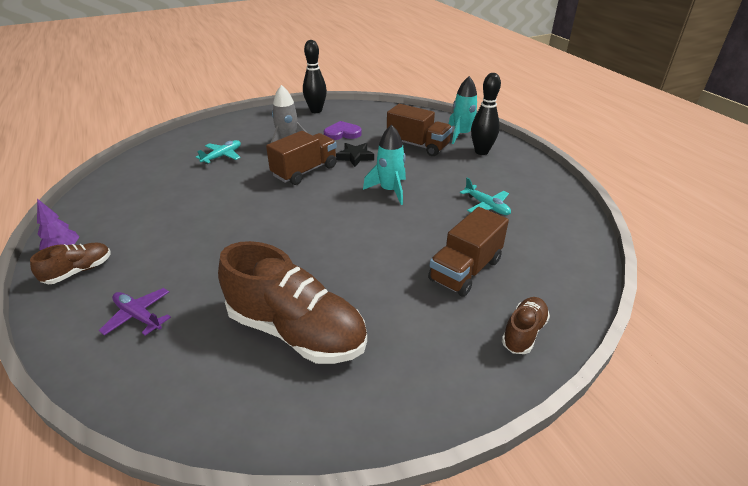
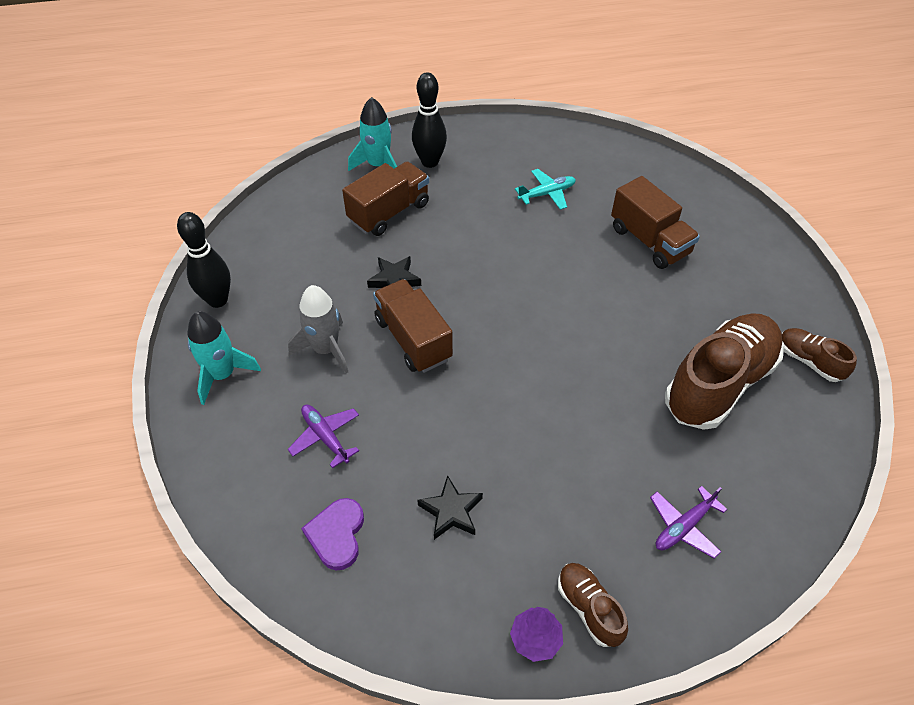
camera: 75 degrees left, 15 degrees up
turquoise plane [196,140,241,164] -> purple plane [288,404,359,468]
purple heart [324,121,362,140] -> purple heart moved to [301,498,364,570]
turquoise rocket [363,124,406,205] -> turquoise rocket moved to [187,311,261,405]
brown shoe [502,297,550,354] -> brown shoe moved to [782,328,857,382]
none -> black star [417,475,483,540]

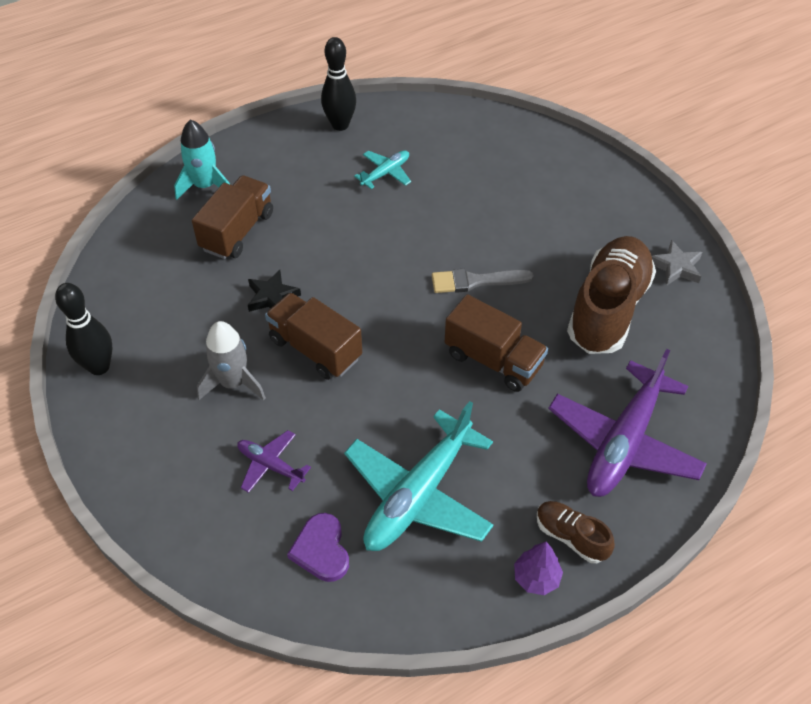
camera: 20 degrees left, 0 degrees up
turquoise rocket [187,311,261,405] -> none
black bowling pin [412,72,447,168] -> black bowling pin moved to [321,37,356,131]
black star [417,475,483,540] -> turquoise plane [344,401,494,551]
brown truck [611,176,700,269] -> brown truck moved to [445,294,548,392]
purple plane [650,486,727,559] -> purple plane [548,349,707,497], size x2.08
brown shoe [782,328,857,382] -> grey star [652,240,702,286]
none -> grey brush [432,269,534,293]

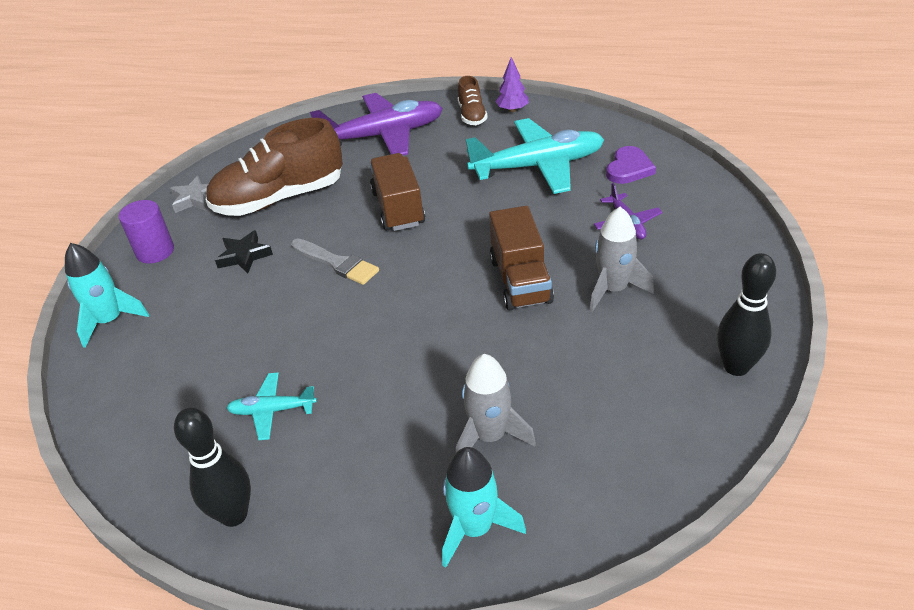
camera: 135 degrees left, 10 degrees down
brown truck [192,175,273,259] -> grey rocket [456,354,536,453]
black star [248,270,301,312] -> black star moved to [215,230,273,273]
none -> turquoise rocket [65,243,149,348]
none -> purple cylinder [119,200,174,264]

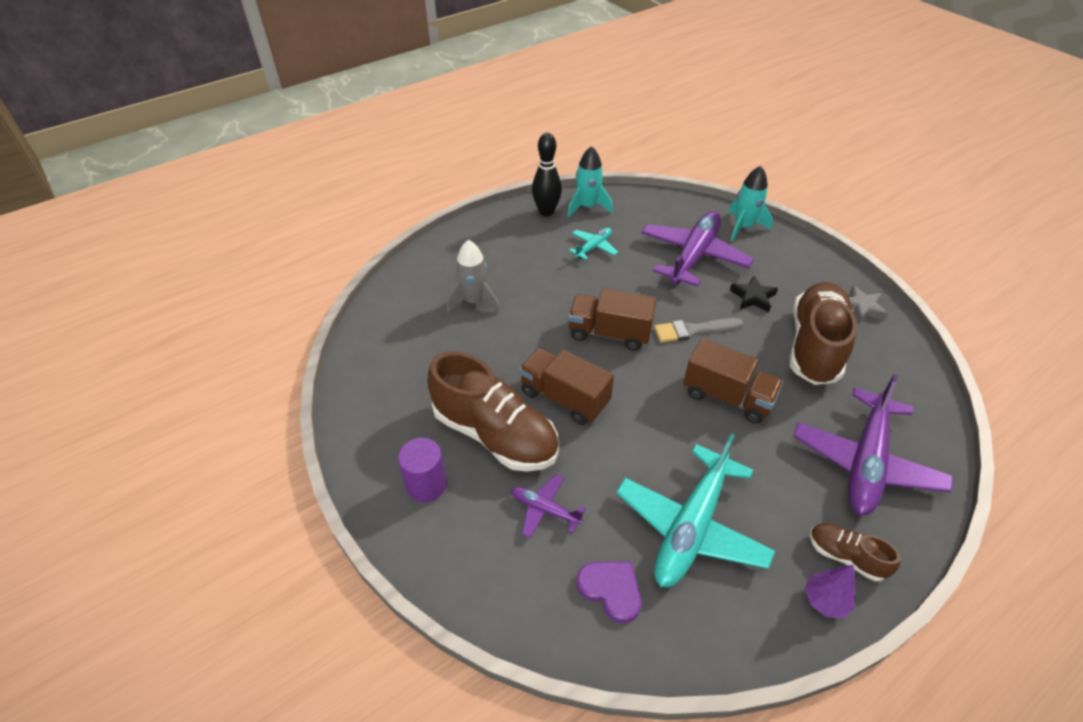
camera: 130 degrees right, 5 degrees up
purple cylinder [119,200,174,264] -> purple cylinder moved to [398,438,447,502]
turquoise rocket [442,447,526,568] -> turquoise rocket moved to [567,146,613,217]
grey rocket [589,207,654,312] -> brown shoe [427,352,559,472]
purple heart [606,146,656,184] -> purple heart turned 150 degrees clockwise [577,561,641,623]
black bowling pin [717,253,776,376] -> none
none -> brown truck [568,288,657,351]
none -> purple plane [641,211,754,287]

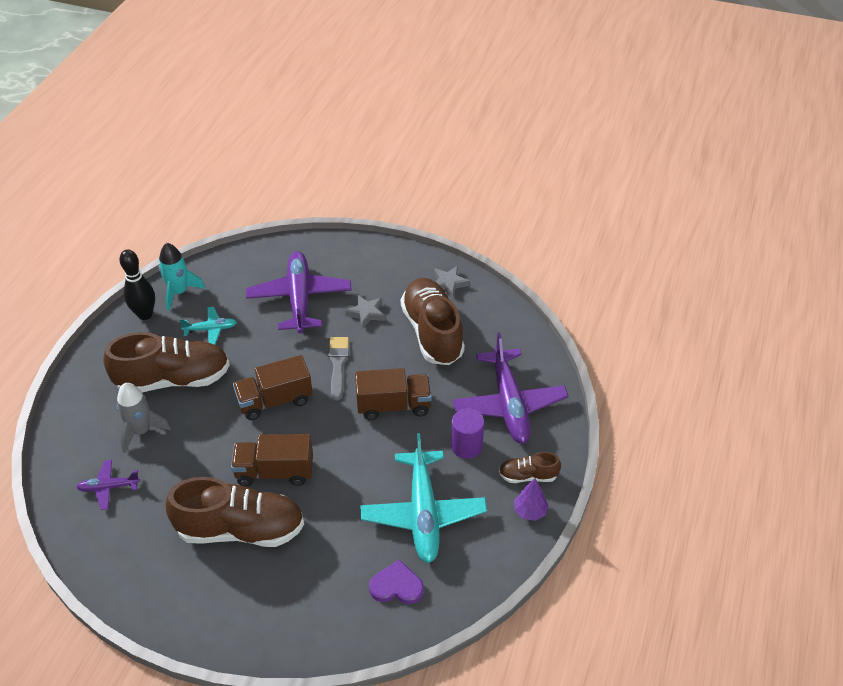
camera: 35 degrees left, 0 degrees up
purple cylinder [398,438,447,502] -> purple cylinder moved to [451,408,484,459]
purple plane [511,474,586,538] -> purple plane moved to [76,460,140,510]
turquoise plane [569,228,618,260] -> turquoise plane turned 75 degrees clockwise [180,307,237,345]
grey brush [654,318,743,342] -> grey brush turned 135 degrees clockwise [328,337,349,400]
turquoise rocket [728,166,773,241] -> none
black star [730,275,778,312] -> grey star [345,295,385,329]
none -> brown shoe [103,332,230,392]

